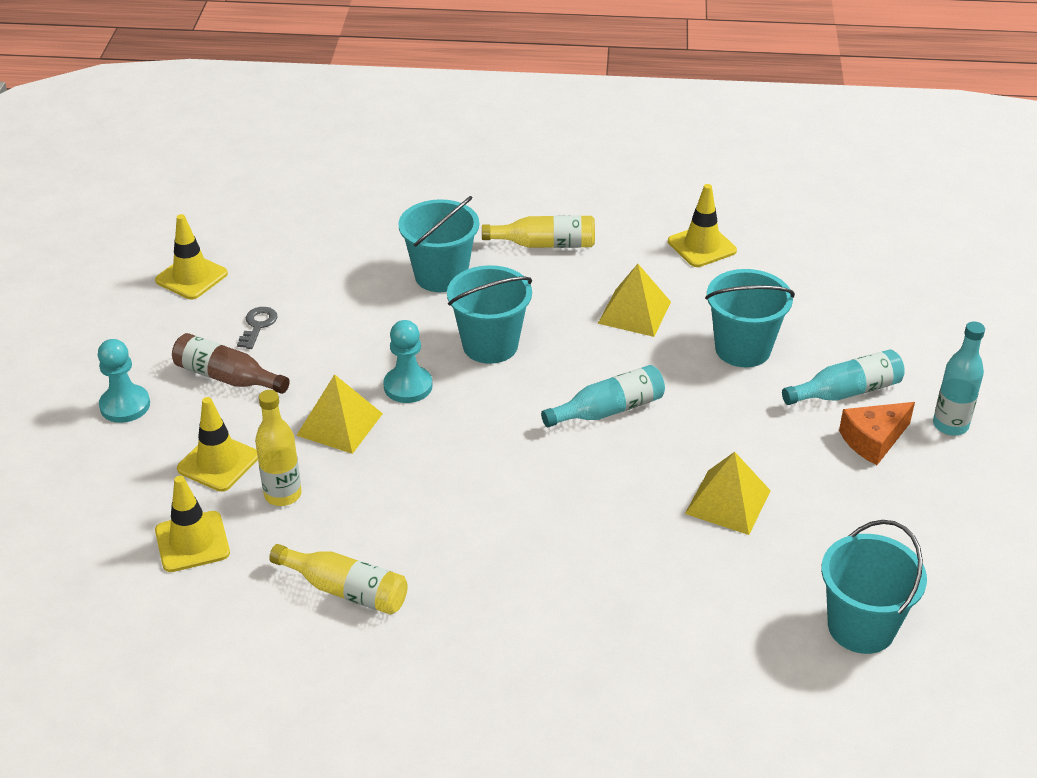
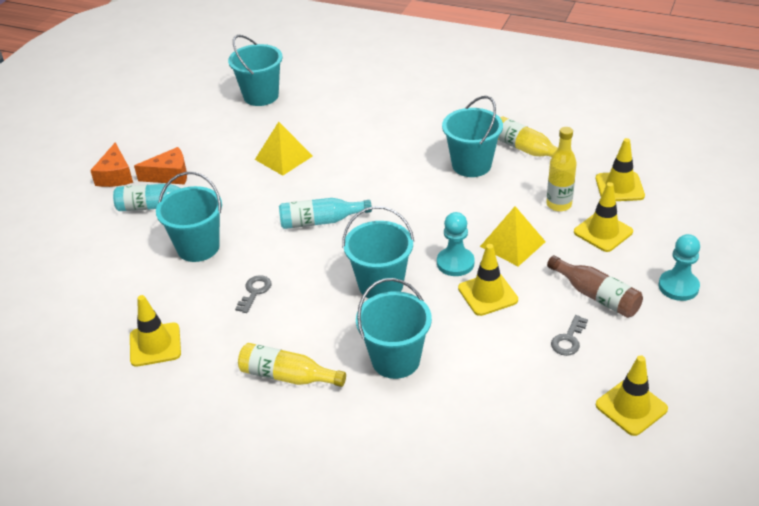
camera: 160 degrees left, 0 degrees up
yellow pyramid [598,264,671,337] -> grey key [235,275,271,313]
turquoise bottle [933,322,985,436] -> orange cheese [90,142,133,187]
none -> turquoise bucket [442,96,503,177]
none -> yellow traffic cone [458,244,518,316]

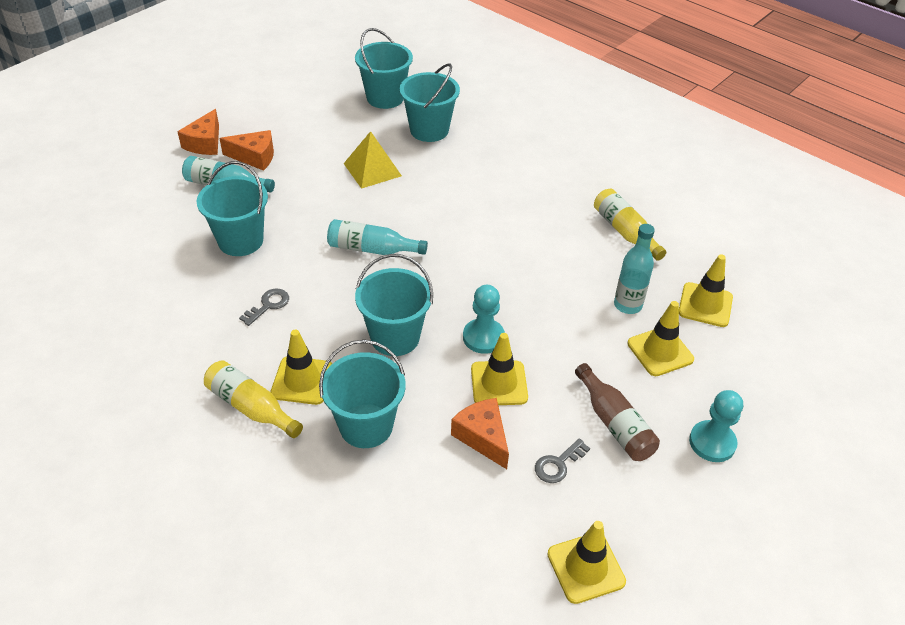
camera: 15 degrees right, 5 degrees up
yellow traffic cone [130,295,181,367] -> yellow traffic cone moved to [271,330,332,405]
turquoise bucket [442,96,503,177] -> turquoise bucket moved to [400,63,460,142]
yellow pyramid [480,206,546,266] -> none
yellow bottle [546,127,577,212] -> turquoise bottle [614,224,655,314]
none -> orange cheese [451,398,509,469]

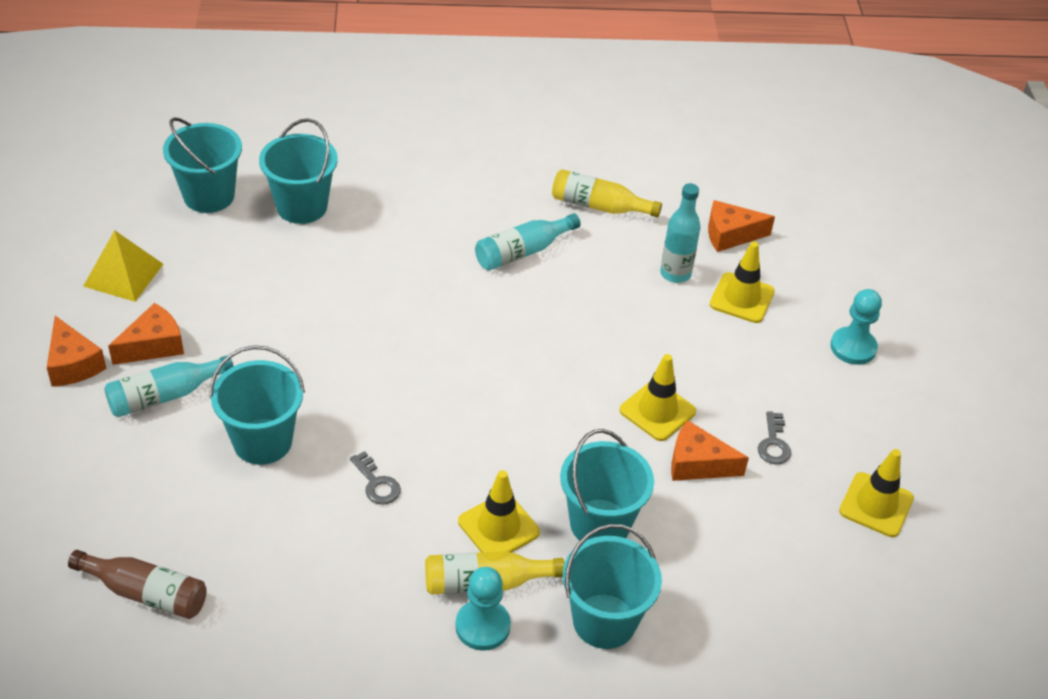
camera: 45 degrees left, 0 degrees up
grey key [239,288,289,326] -> grey key turned 150 degrees clockwise [350,451,401,505]
turquoise bottle [327,219,428,255] -> turquoise bottle moved to [475,213,581,271]
yellow pyramid [343,131,402,189] -> yellow pyramid moved to [83,230,163,302]
turquoise bucket [355,254,433,356] -> turquoise bucket moved to [563,524,662,649]
turquoise pawn [463,285,505,354] -> turquoise pawn moved to [455,567,511,651]
brown bottle [575,363,660,461] -> brown bottle moved to [68,550,207,619]
yellow traffic cone [679,255,733,327] -> orange cheese [708,200,775,252]

